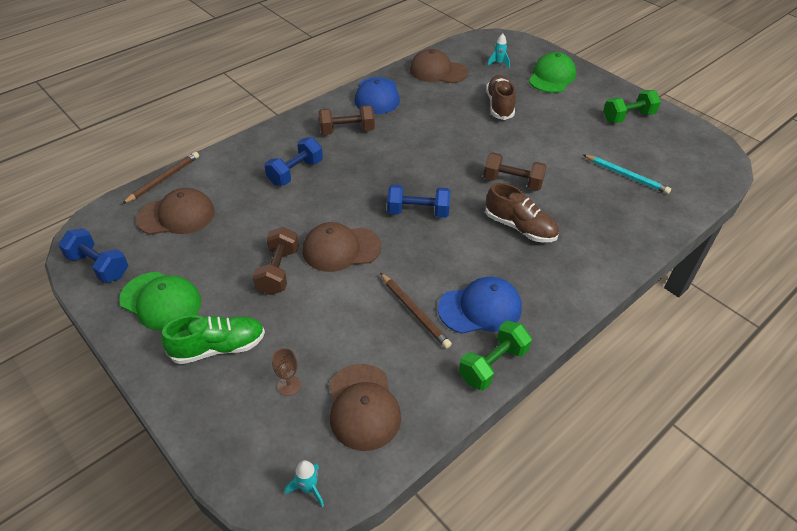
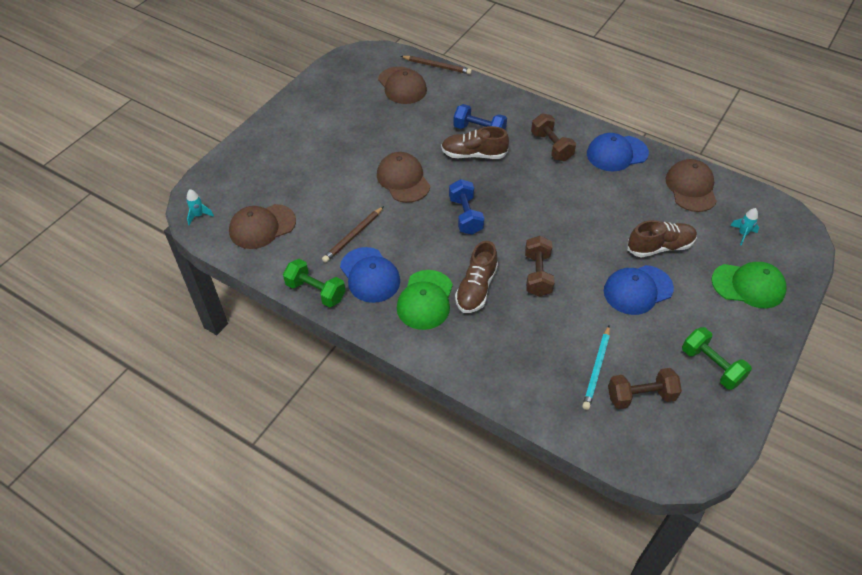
camera: 75 degrees right, 5 degrees up
blue dumbbell [58,228,128,283] -> none
green cap [119,272,201,331] -> green cap moved to [397,270,453,330]
green shoe [161,315,265,364] -> none
brown dumbbell [253,227,299,295] -> brown dumbbell moved to [608,368,682,409]
brown goblet [272,348,301,396] -> none
none -> brown shoe [441,126,509,159]
none -> blue cap [604,265,674,315]

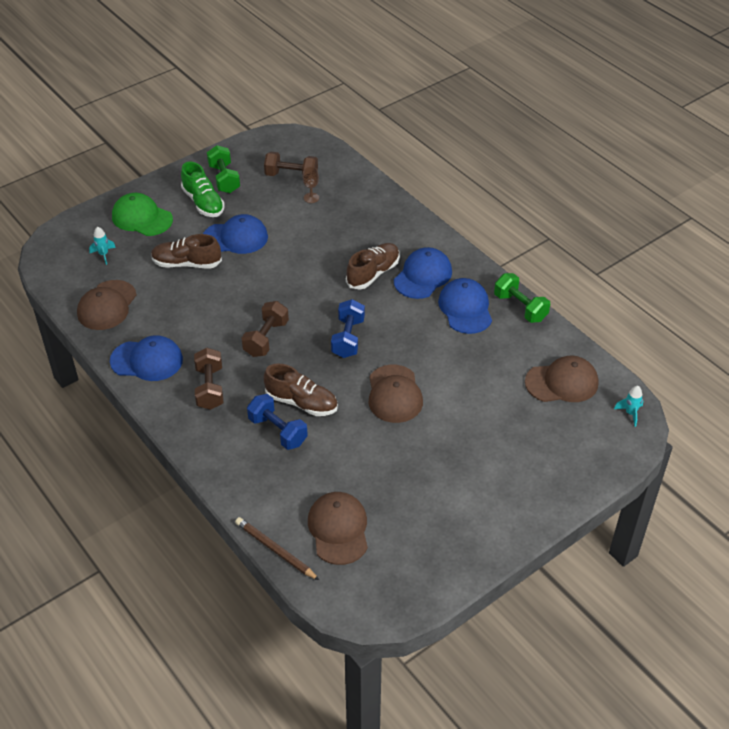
camera: 160 degrees left, 5 degrees down
brown pencil [322,206,384,263] -> none
green cap [397,270,453,330] -> blue cap [394,247,452,299]
brown dumbbell [525,236,554,297] -> brown dumbbell moved to [241,301,289,357]
turquoise pencil [582,326,610,410] -> brown goblet [302,167,319,203]
none -> green shoe [181,162,225,217]

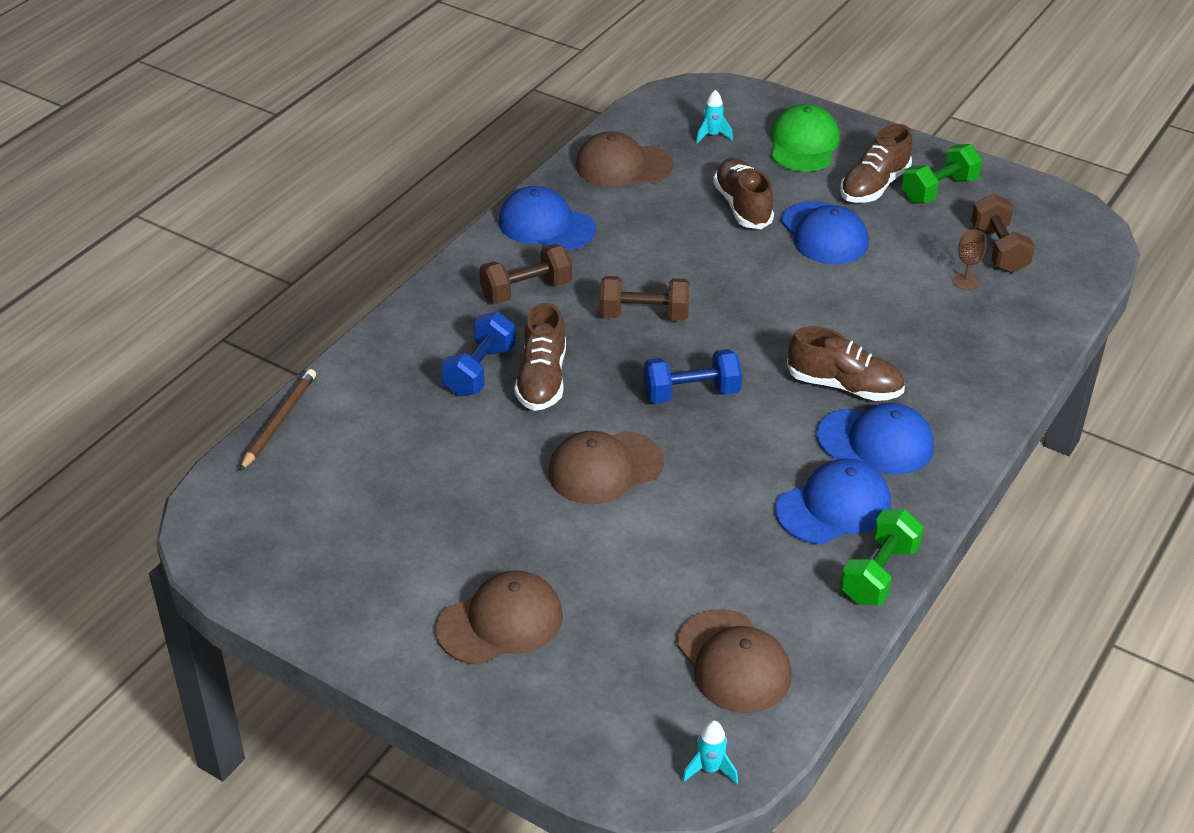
camera: 70 degrees right, 5 degrees down
blue cap [110,335,183,381] -> blue cap turned 135 degrees clockwise [498,186,596,251]
green shoe [181,162,225,217] -> brown shoe [840,124,912,203]
brown cap [308,492,368,565] -> brown cap moved to [436,570,563,665]

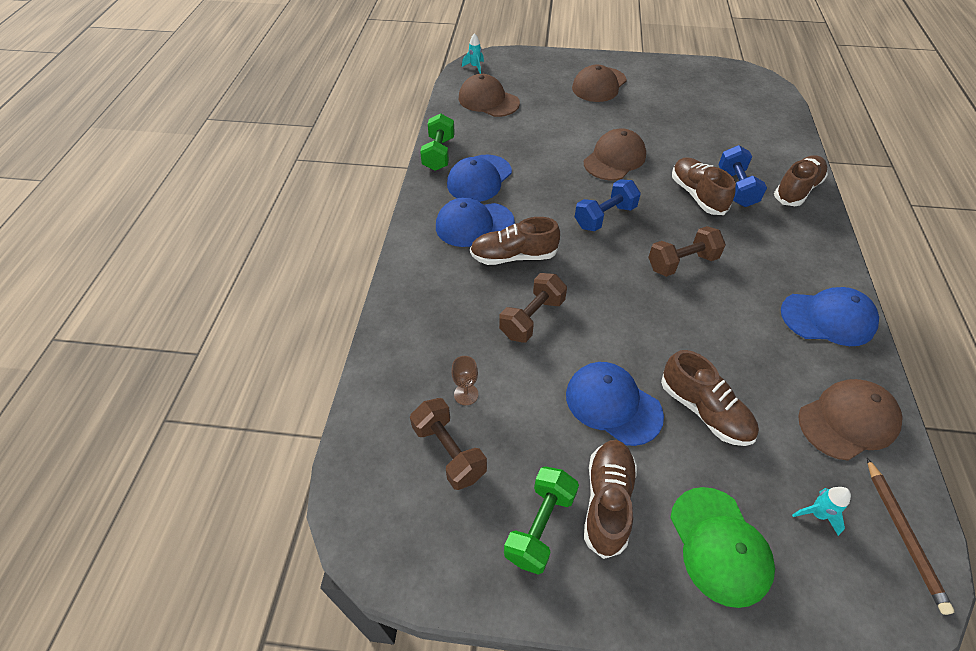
camera: 155 degrees right, 10 degrees up
brown pencil [239,369,316,471] -> brown pencil moved to [867,458,955,615]
brown dumbbell [479,244,572,304] -> brown dumbbell moved to [499,273,567,342]
none -> brown shoe [774,155,828,206]

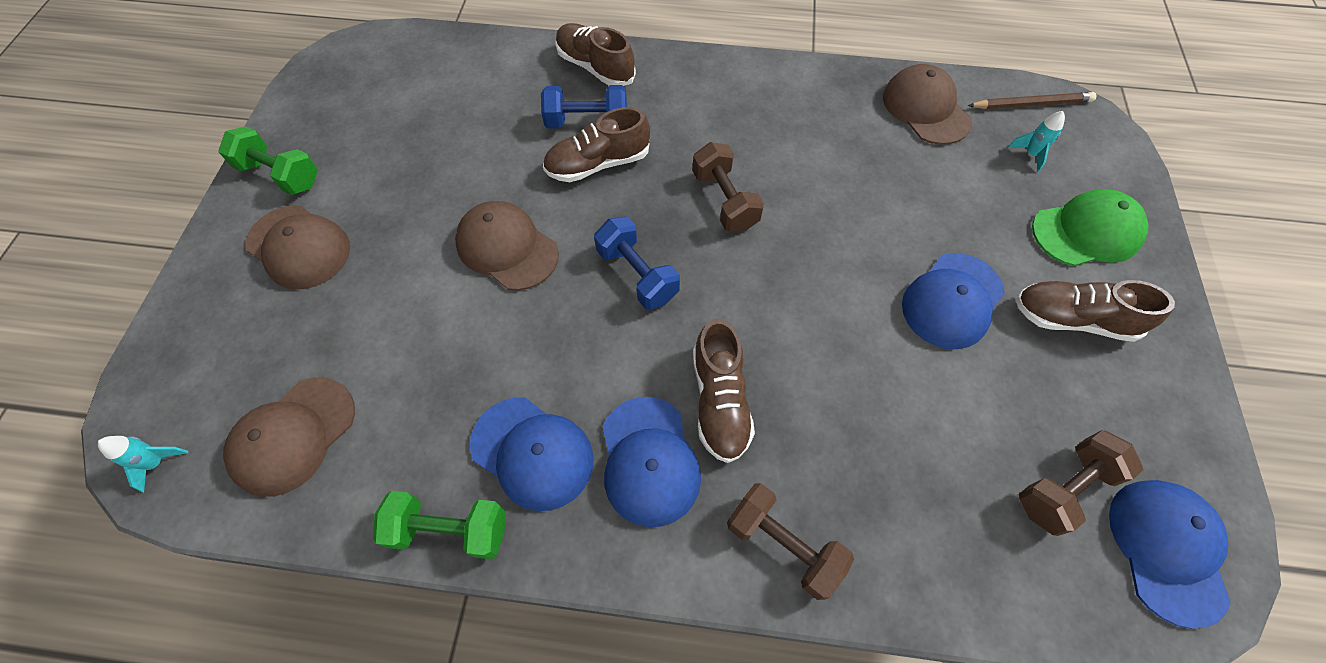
camera: 90 degrees left, 10 degrees up
brown goblet [451,356,478,405] -> none
brown dumbbell [499,273,567,342] -> brown dumbbell moved to [727,483,854,600]
green dumbbell [504,466,579,575] -> green dumbbell moved to [218,127,318,195]
brown shoe [661,350,759,446] -> none
blue cap [781,287,879,346] -> blue cap moved to [1109,480,1231,629]

